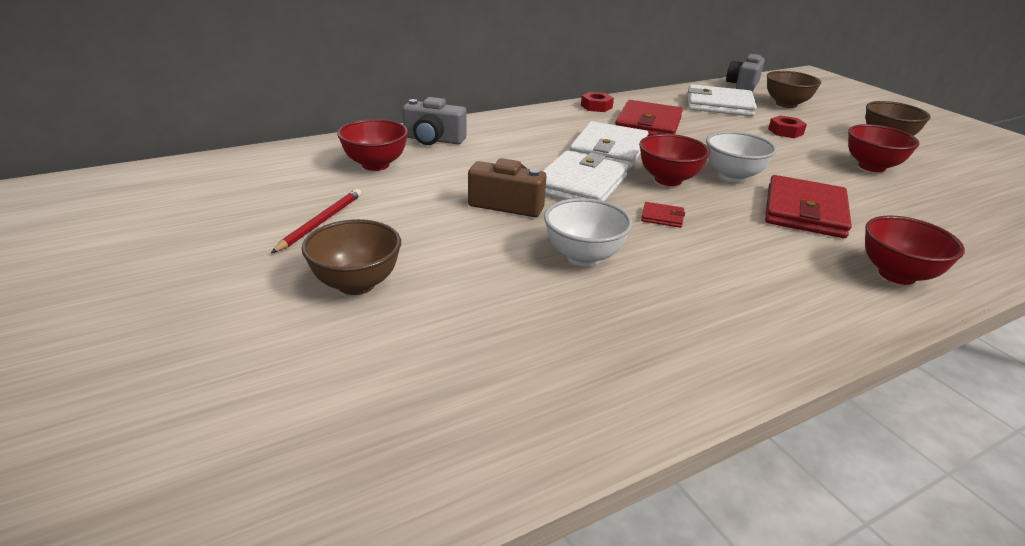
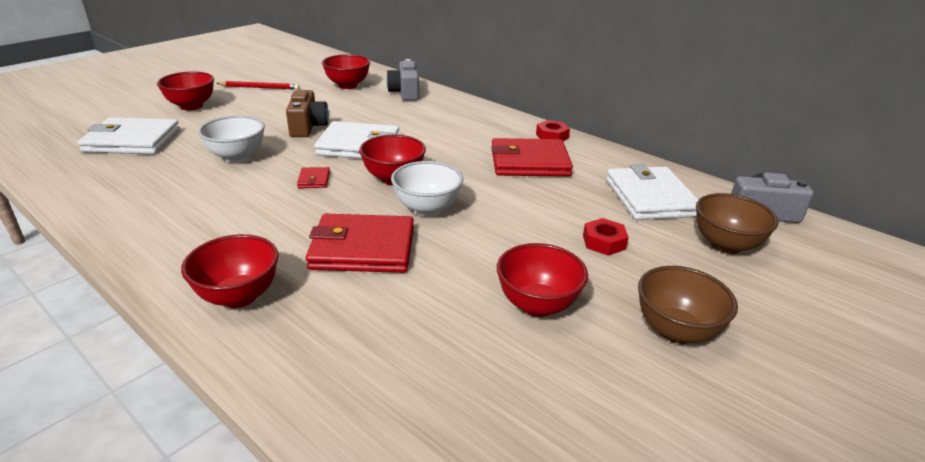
camera: 70 degrees right, 0 degrees up
brown bowl [301,219,401,295] -> red bowl [157,71,214,110]
white wallet [570,121,649,169] -> white wallet moved to [78,117,180,154]

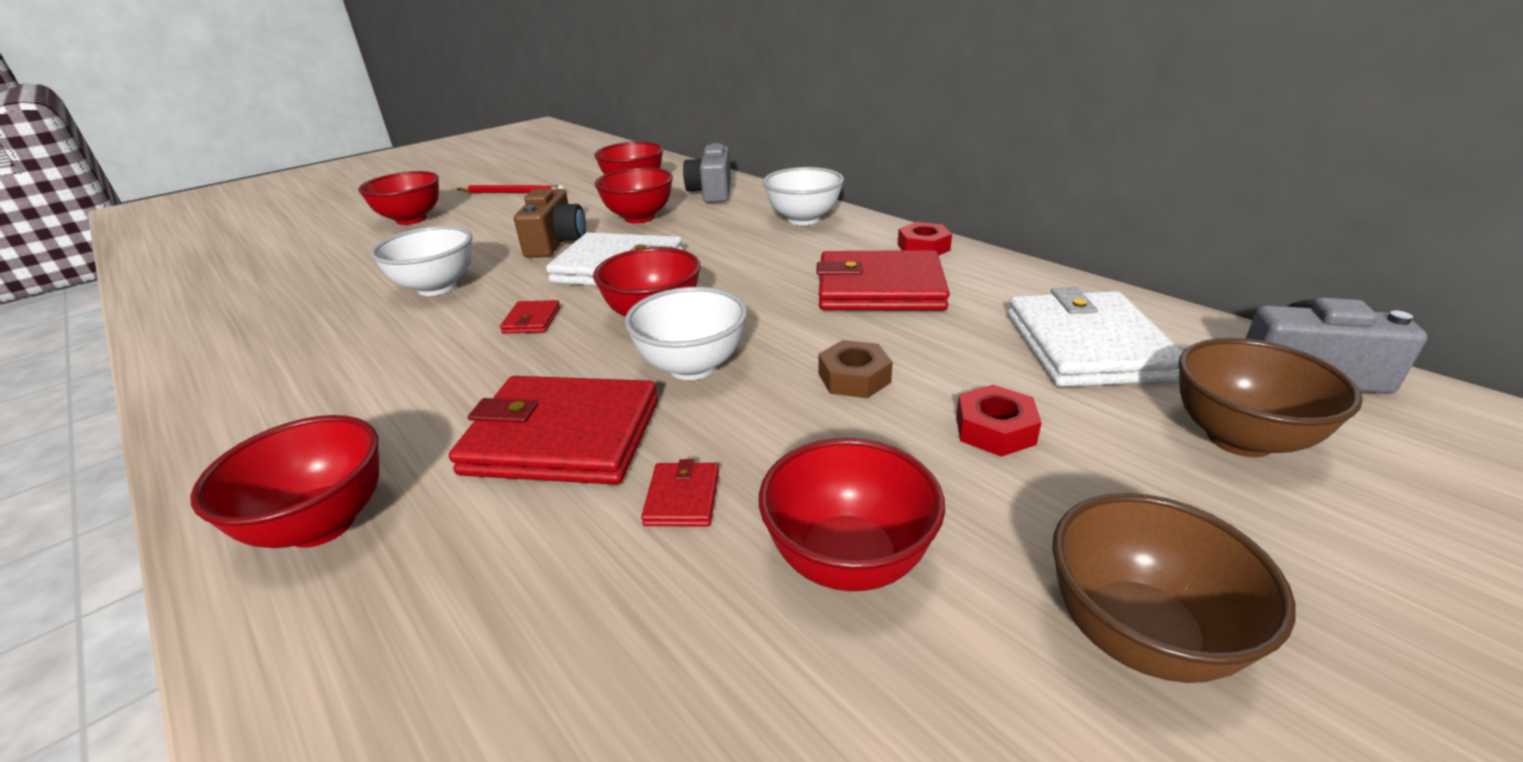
camera: 10 degrees right, 0 degrees up
white wallet [78,117,180,154] -> none
none -> red bowl [595,167,673,224]
none -> red wallet [641,459,719,527]
none -> white bowl [763,167,844,225]
none -> brown nut [818,340,893,398]

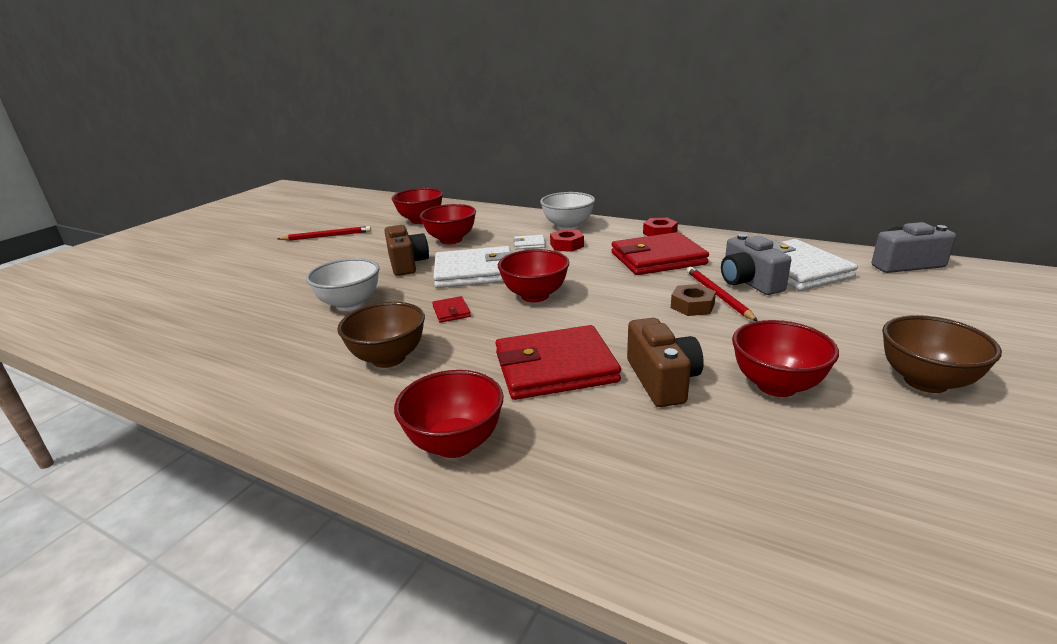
camera: 20 degrees left, 5 degrees down
red bowl [358,171,439,225] -> none
white bowl [625,287,747,380] -> none
red wallet [641,459,719,527] -> brown camera [627,318,704,407]
grey camera [683,143,731,203] -> grey camera moved to [721,234,791,295]
red nut [956,385,1042,457] -> red nut moved to [550,229,584,252]
brown bowl [1178,338,1363,457] -> brown bowl moved to [337,302,425,368]
none -> white wallet [513,235,545,249]
none -> red pencil [687,267,758,321]

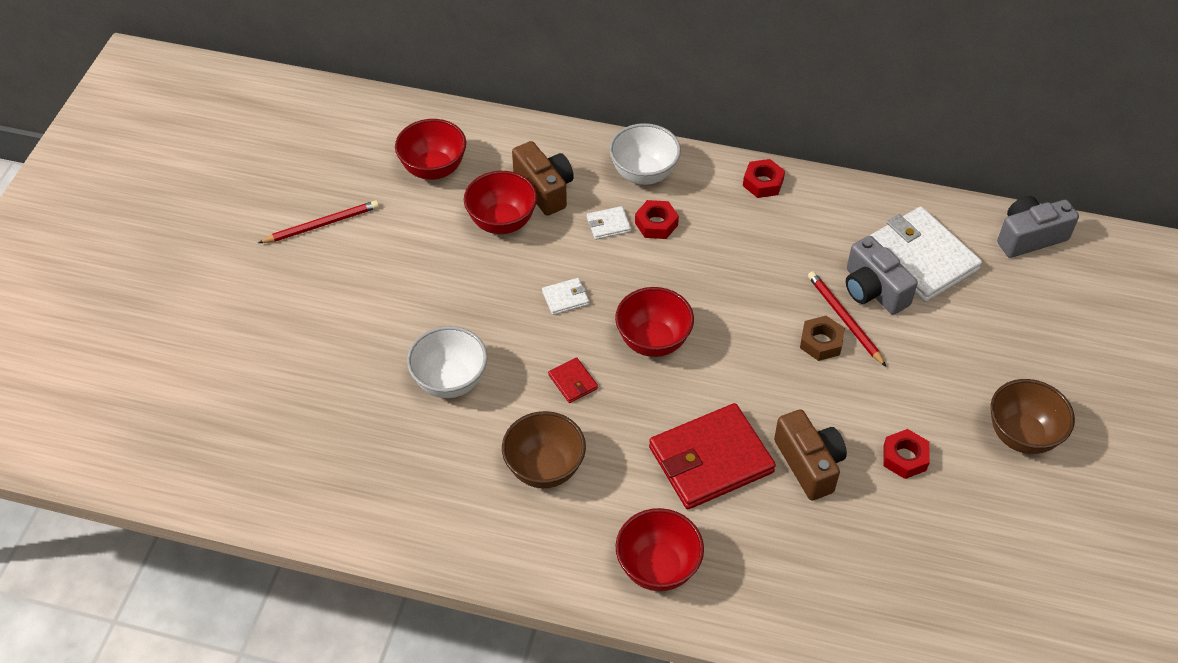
camera: 15 degrees left, 25 degrees up
brown camera [384,225,429,276] -> brown camera moved to [512,141,574,216]
white wallet [433,246,514,288] -> white wallet [542,278,589,315], size x0.43
red wallet [611,232,709,275] -> none
red bowl [732,320,839,397] -> red nut [883,429,930,479]

